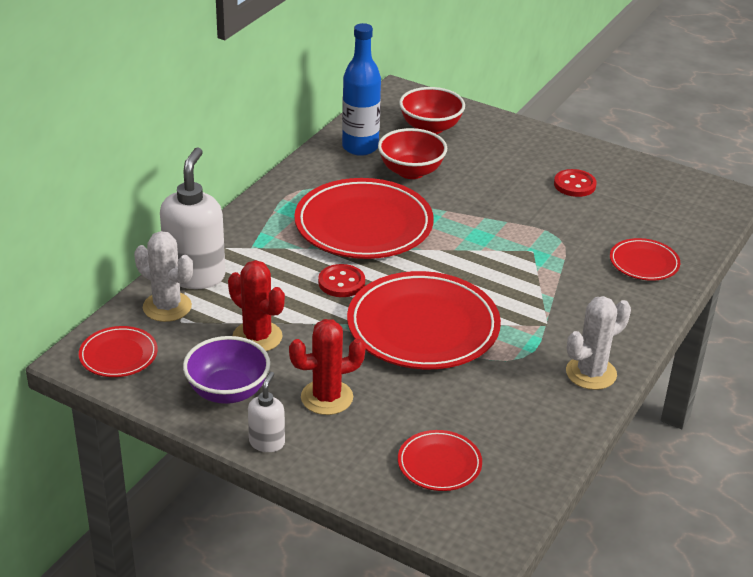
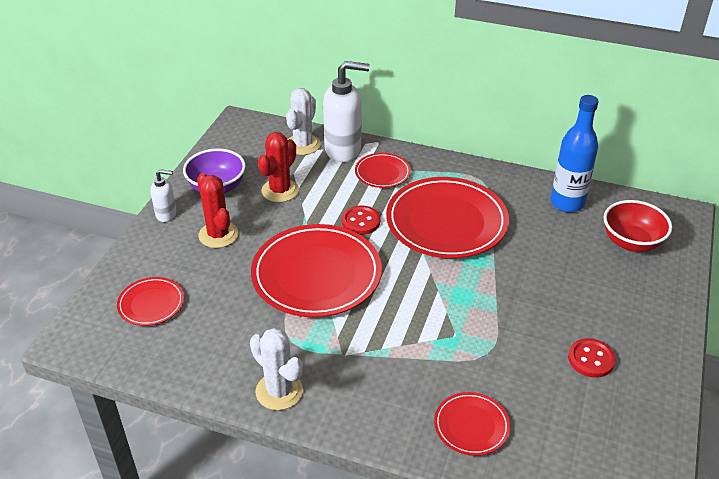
camera: 80 degrees right, 5 degrees up
red plate [79,326,158,377] -> red plate moved to [355,153,411,188]
red bowl [378,128,447,179] -> none

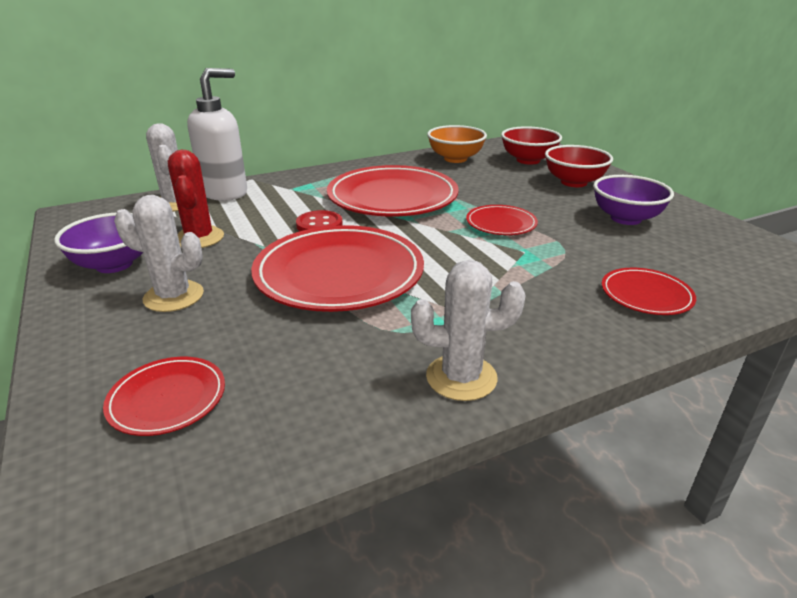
camera: 45 degrees left, 10 degrees down
white soap dispenser [150,169,176,222] -> none
red cactus [197,173,238,248] -> white cactus [114,195,204,312]
red plate [355,153,411,188] -> red plate moved to [466,205,538,235]
blue bottle [551,95,599,212] -> orange bowl [427,125,487,163]
red button [568,338,616,378] -> purple bowl [593,175,674,225]
none -> red bowl [545,145,613,187]

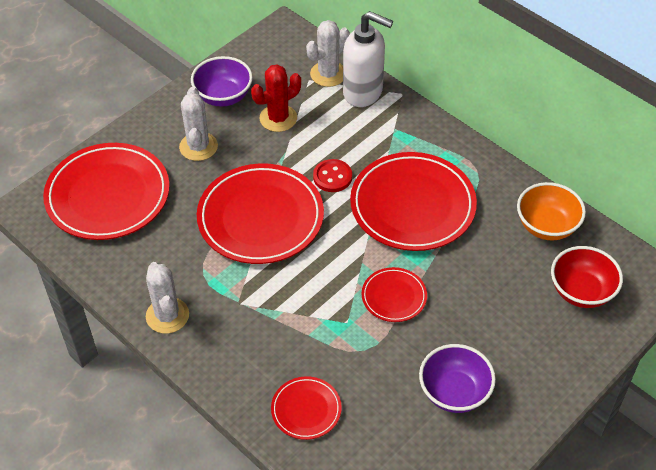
camera: 70 degrees right, 20 degrees up
red plate [103,357,225,436] -> red plate [43,143,170,240], size x2.04
red bowl [545,145,613,187] -> none

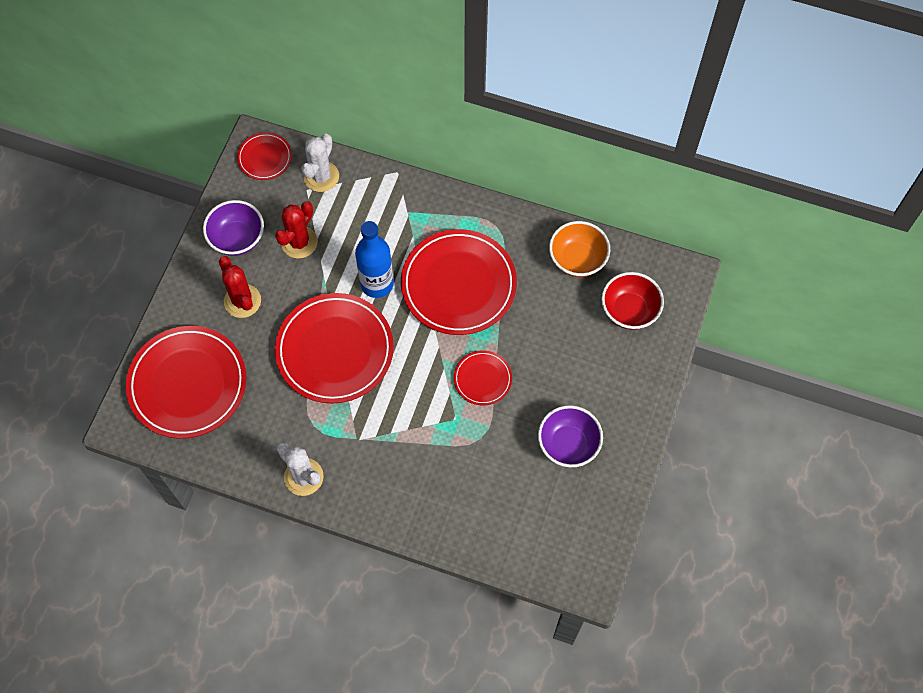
camera: 25 degrees left, 15 degrees up
white cactus [179,87,218,161] -> red cactus [219,256,261,318]
red plate [271,376,342,440] -> red plate moved to [237,132,292,180]
red button [313,159,352,192] -> blue bottle [355,221,394,298]
white soap dispenser [343,11,393,107] -> none

